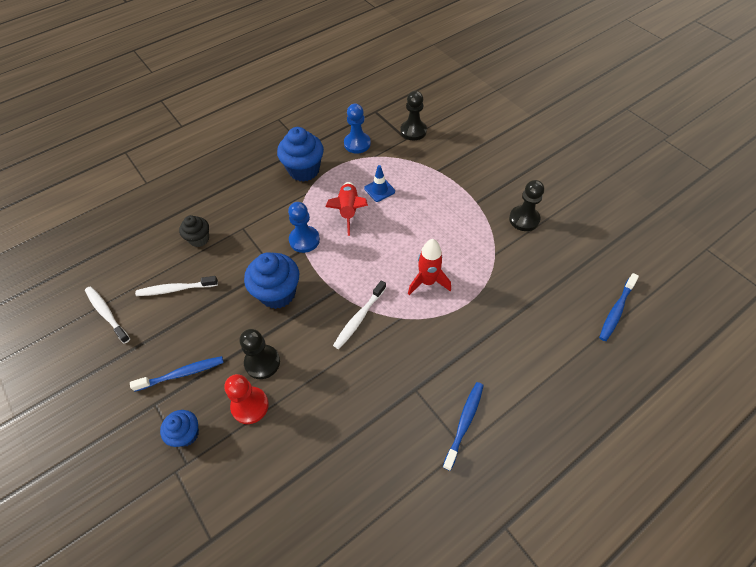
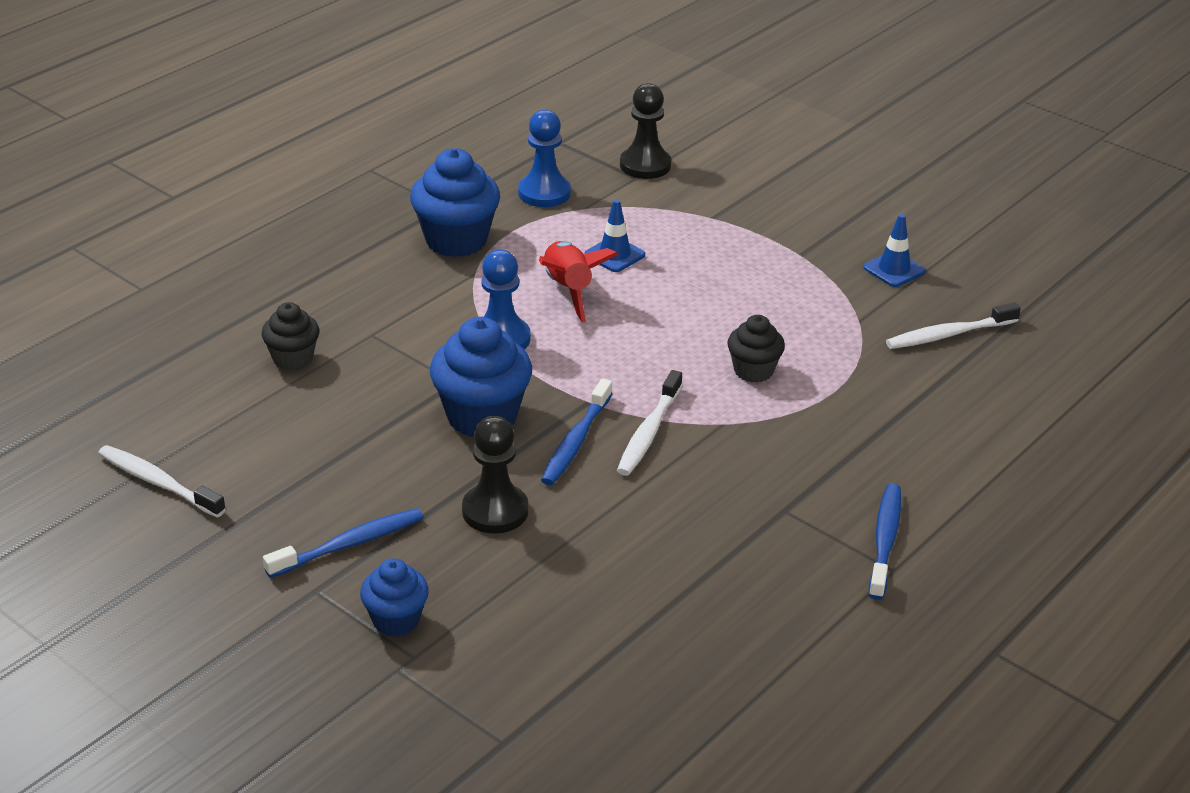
camera: 15 degrees left, 20 degrees down
white toothbrush [135,276,218,296] -> white toothbrush moved to [886,302,1021,349]
red pawn [225,374,269,424] -> none
red rocket [408,239,451,295] -> black cupcake [728,315,785,383]
black pawn [509,180,544,231] -> blue traffic cone [863,214,925,287]
blue toothbrush [599,273,639,341] -> blue toothbrush moved to [541,378,613,485]

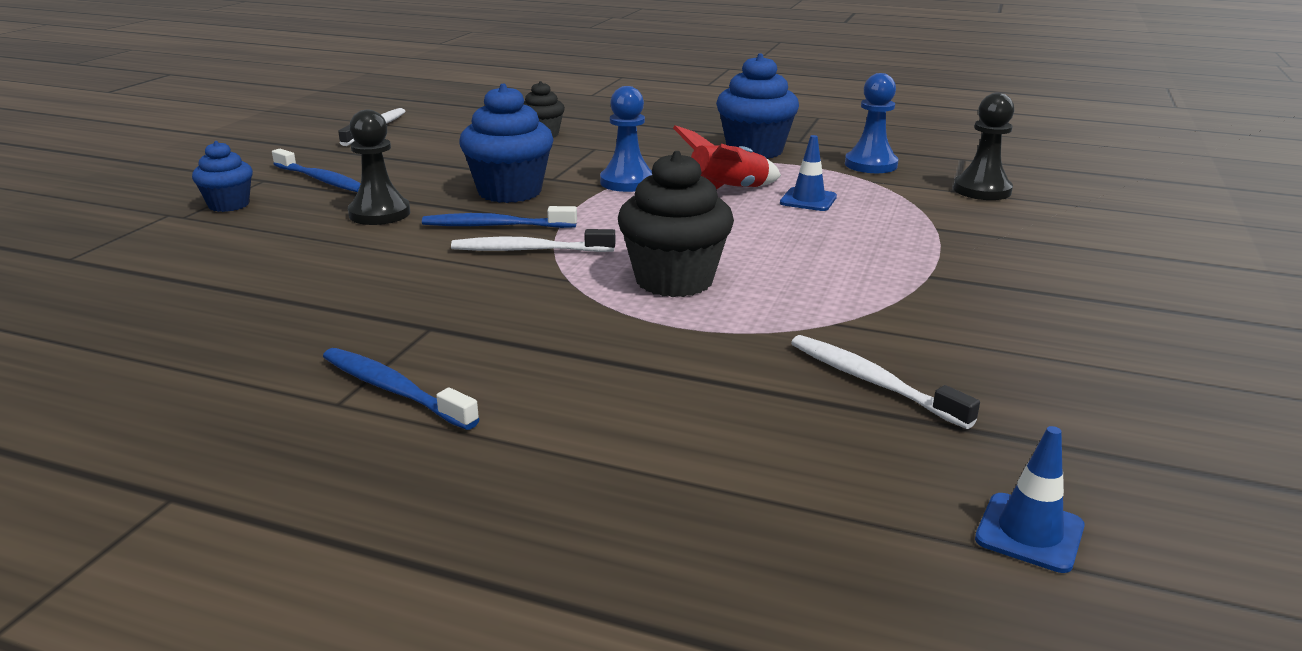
camera: 70 degrees right, 10 degrees down
black cupcake [728,315,785,383] -> black cupcake [618,151,734,297], size x1.71
blue traffic cone [863,214,925,287] -> blue traffic cone moved to [975,426,1085,573]
blue toothbrush [869,483,901,600] -> blue toothbrush turned 135 degrees counterclockwise [323,348,480,430]

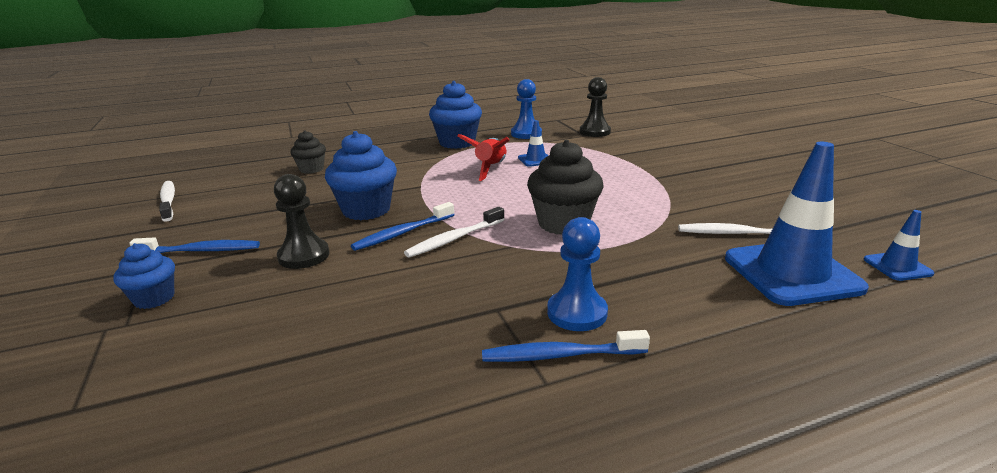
camera: 40 degrees left, 0 degrees up
blue pawn [600,86,652,192] -> blue pawn moved to [547,217,608,331]
none -> blue traffic cone [725,142,869,306]

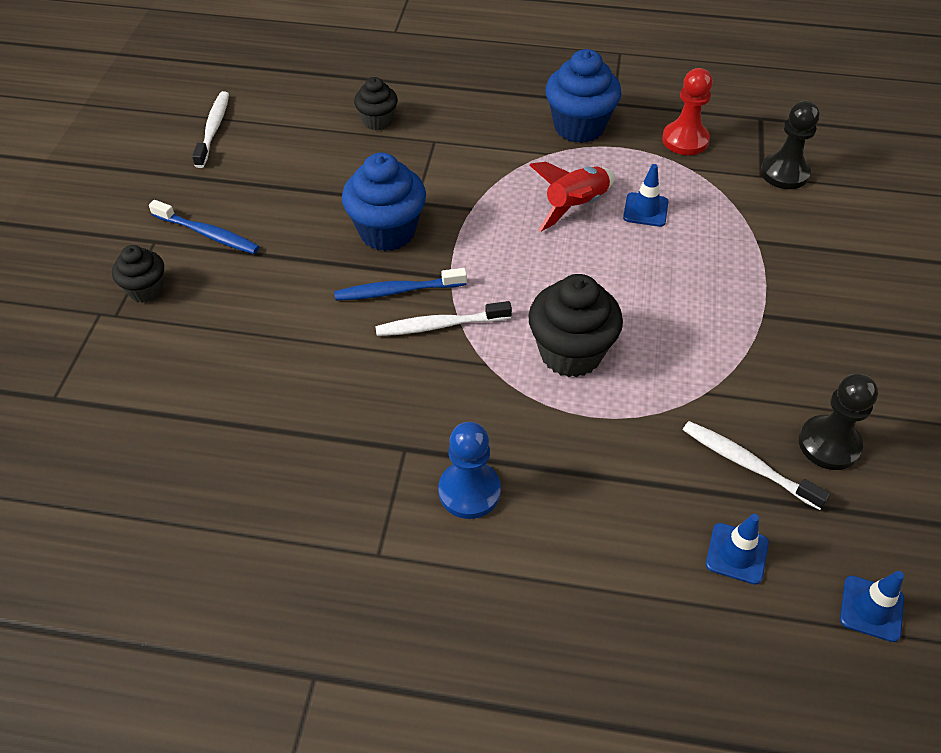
camera: 30 degrees right, 25 degrees up
blue cupcake [113,243,175,309] -> black cupcake [112,245,164,303]
black pawn [274,174,329,269] -> black pawn moved to [799,374,878,470]
blue toothbrush [482,330,650,362] -> none
blue pawn [511,79,542,139] -> red pawn [662,68,713,155]
blue traffic cone [725,142,869,306] -> blue traffic cone [706,514,769,585], size x0.46

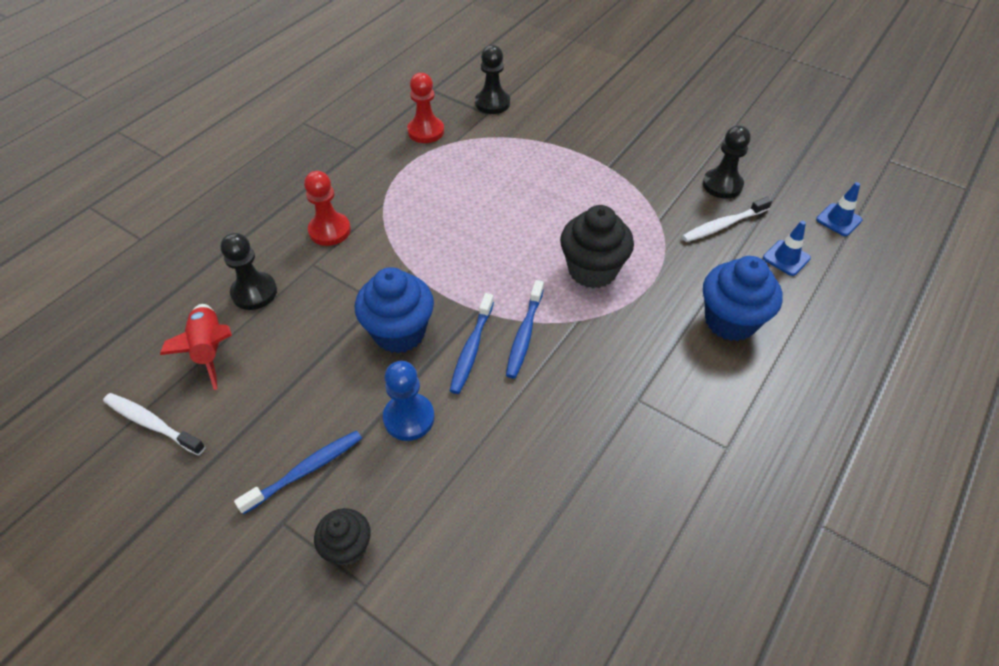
camera: 65 degrees left, 0 degrees up
black cupcake [354,77,398,130] -> black pawn [220,233,277,310]
white toothbrush [375,301,512,336] -> blue toothbrush [506,280,544,378]
blue pawn [438,422,501,519] -> blue pawn moved to [383,361,435,441]
red rocket [529,162,615,231] -> red rocket moved to [160,304,232,390]
blue cupcake [545,49,622,143] -> blue cupcake moved to [703,256,783,341]
blue traffic cone [623,164,668,227] -> none
none -> red pawn [304,171,351,246]

